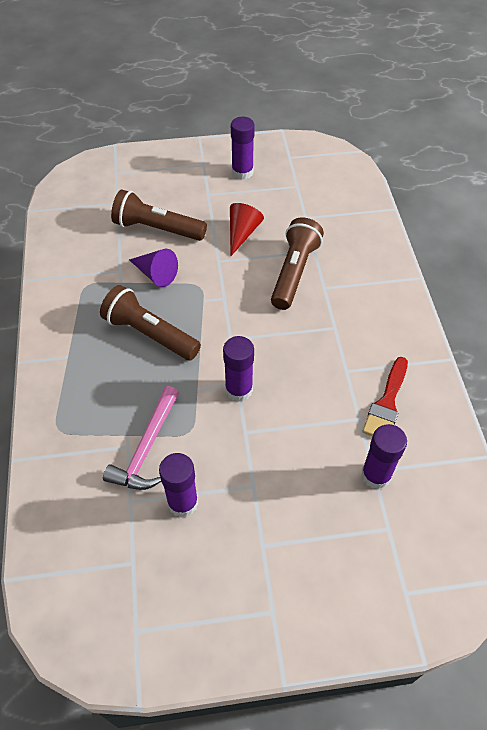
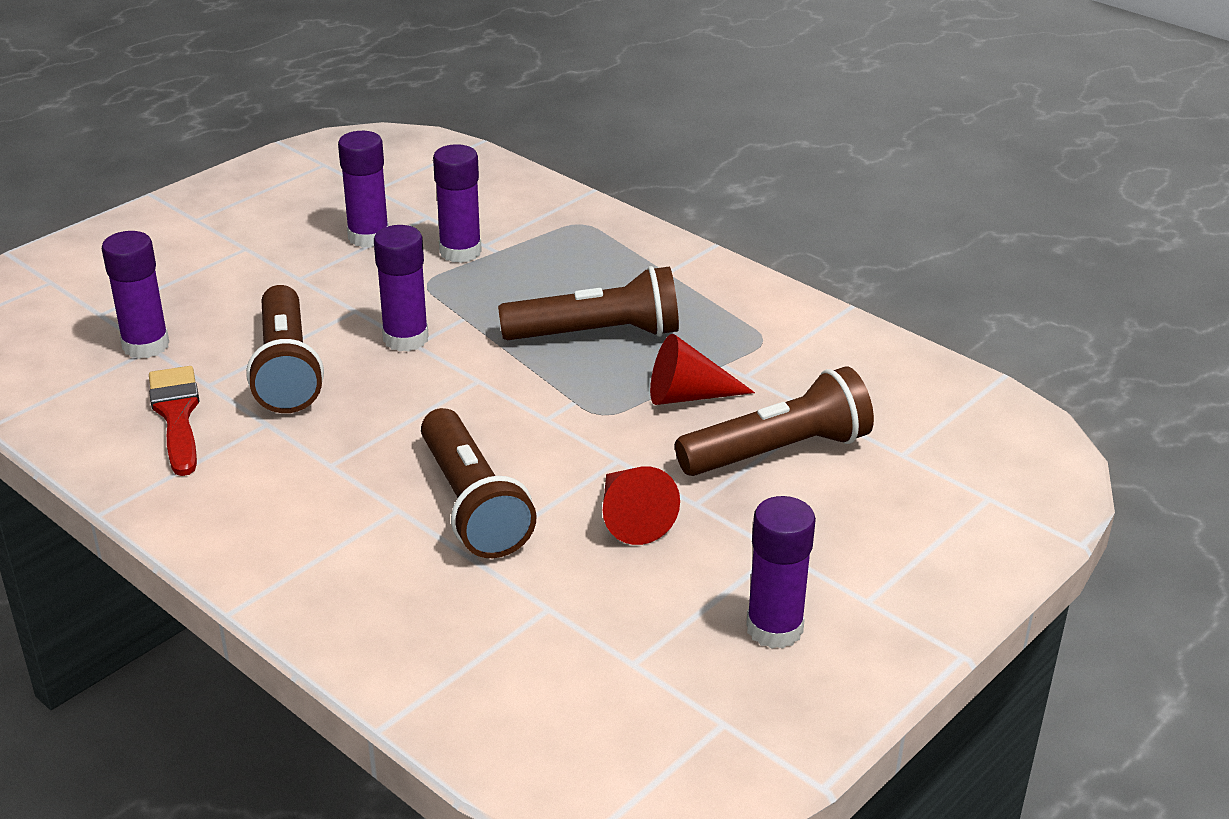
camera: 140 degrees right, 20 degrees down
pink hammer [103,386,179,490] -> purple glue stick [433,144,482,263]
purple cone [129,249,178,287] -> red cone [650,334,755,405]
none -> brown flashlight [246,285,324,413]

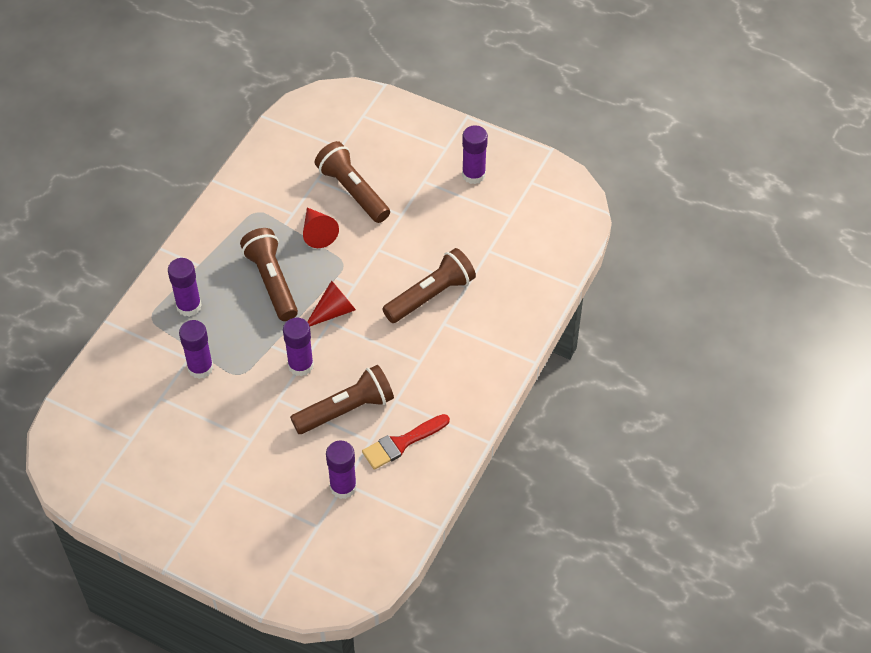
camera: 105 degrees left, 20 degrees up
purple glue stick [338,131,389,248] -> purple glue stick moved to [168,258,202,317]
red cone [603,466,680,545] -> red cone moved to [307,280,356,326]

